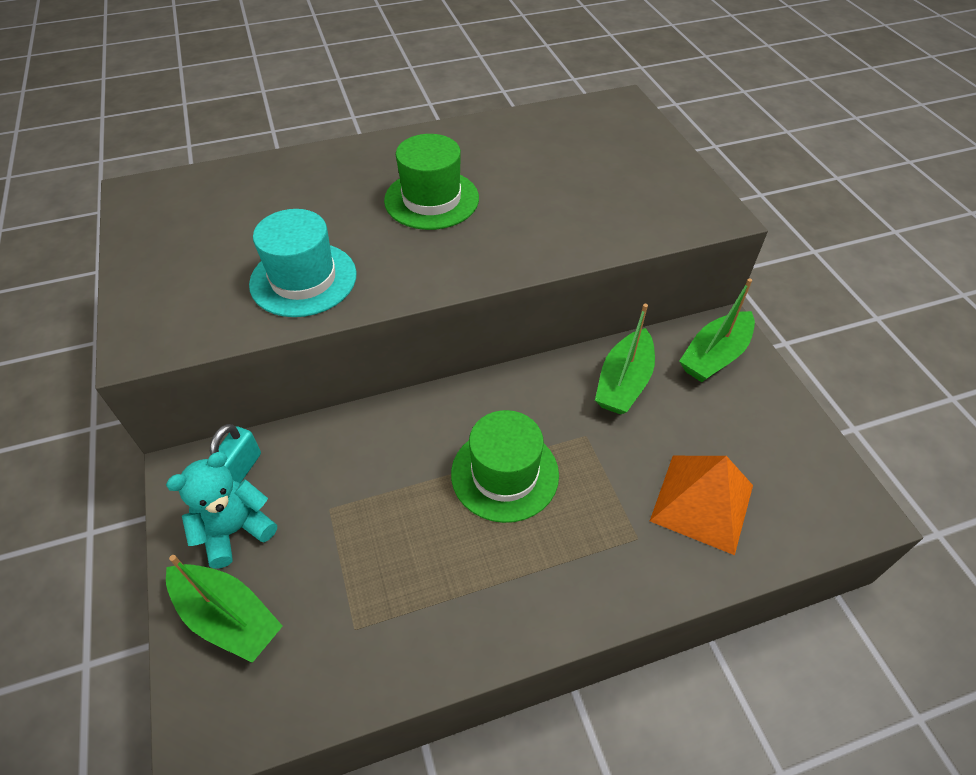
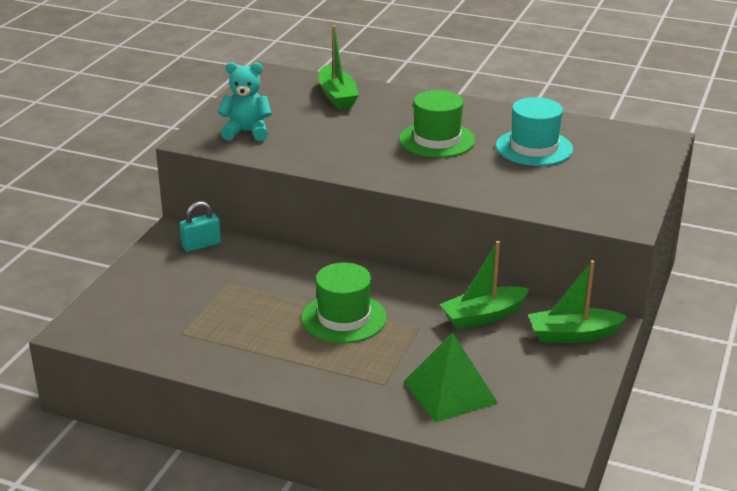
camera: 40 degrees right, 20 degrees down
turquoise teddy bear [166,452,277,569] -> turquoise teddy bear moved to [218,62,272,141]
green boat [166,555,283,663] -> green boat moved to [318,25,359,109]
turquoise hat [249,209,357,317] -> turquoise hat moved to [496,97,573,166]
orange pyramid [650,456,753,555] -> green pyramid [403,333,498,423]

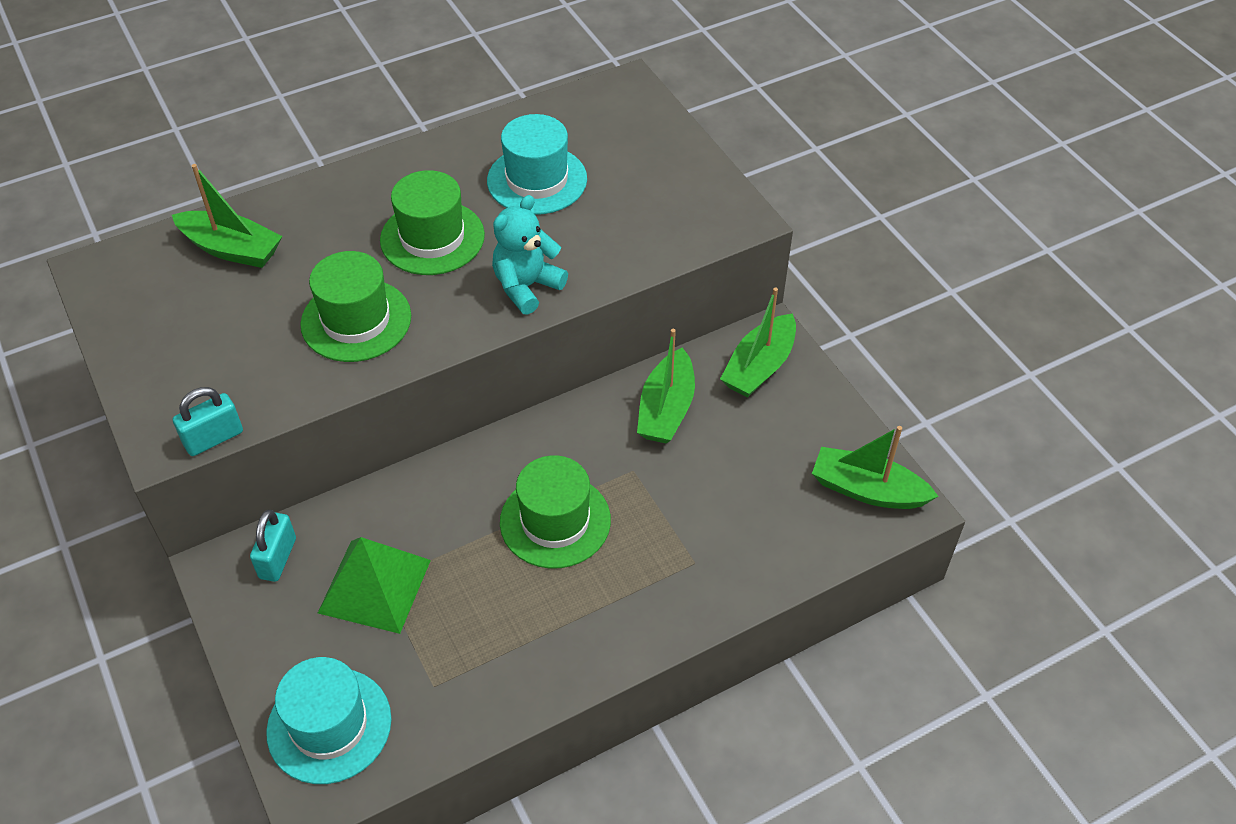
camera: 50 degrees left, 20 degrees up
turquoise teddy bear [218,62,272,141] -> turquoise teddy bear moved to [492,195,568,315]
green pyramid [403,333,498,423] -> green pyramid moved to [318,537,431,634]
none -> turquoise padlock [173,387,243,456]
none -> turquoise hat [266,657,391,784]
none -> green hat [300,251,411,362]
none -> green boat [812,426,939,509]

